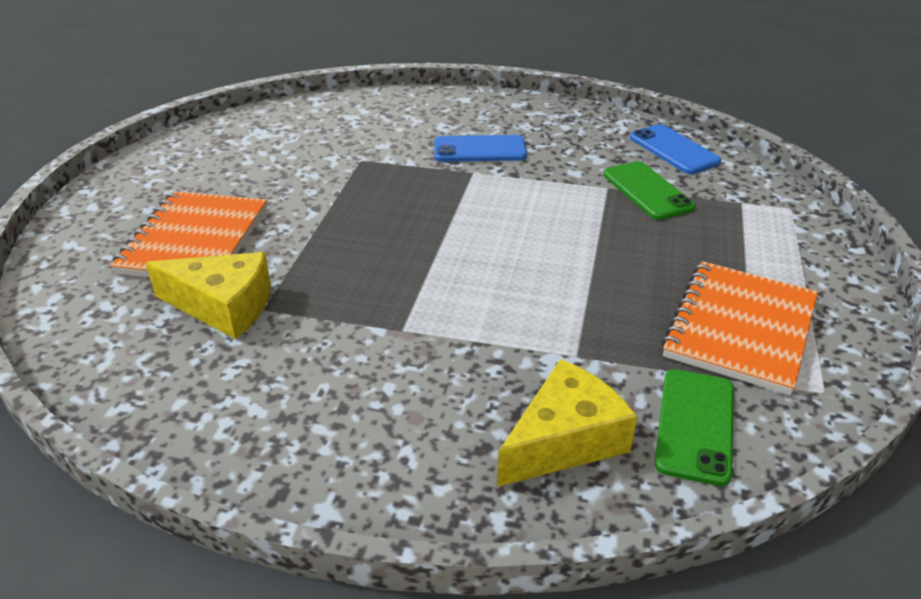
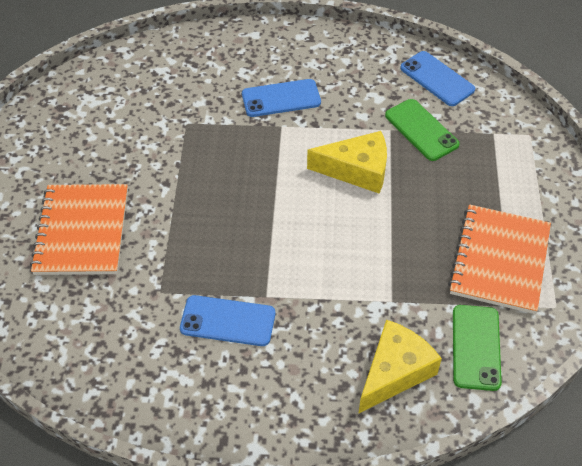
camera: 10 degrees left, 15 degrees up
yellow cheese [146,252,271,339] -> yellow cheese moved to [307,131,387,194]
none -> blue phone [180,295,275,346]

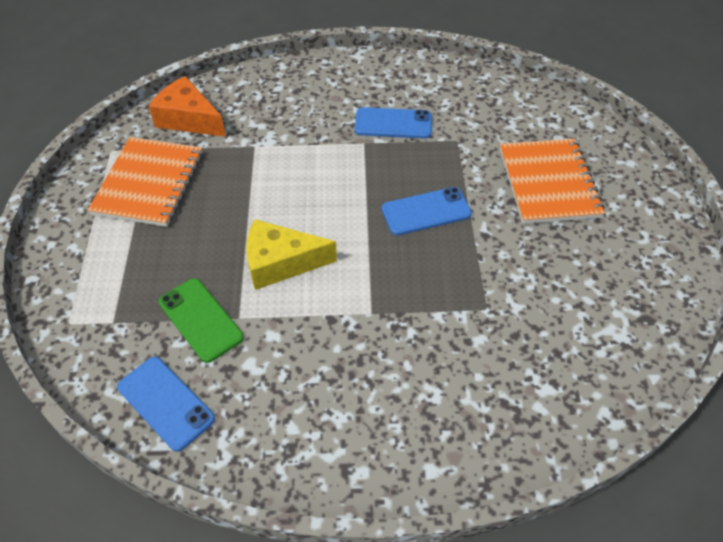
camera: 175 degrees right, 0 degrees up
blue phone [242,79,321,117] -> blue phone moved to [382,187,472,236]
yellow cheese [358,320,442,414] -> none
green phone [453,305,502,391] -> orange cheese [149,76,226,137]

